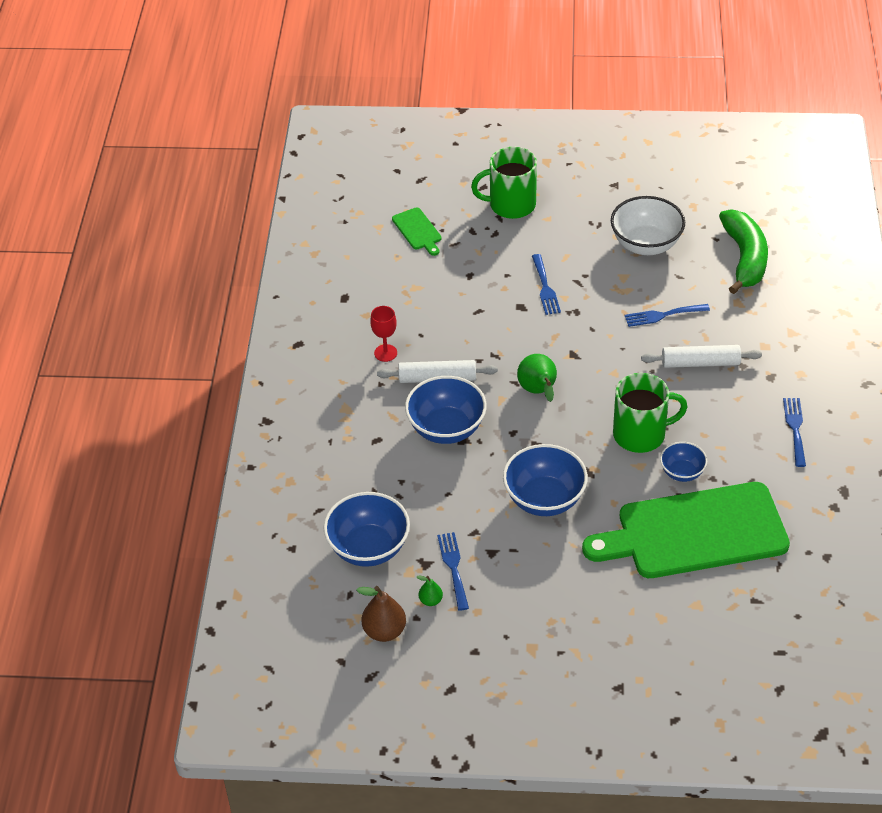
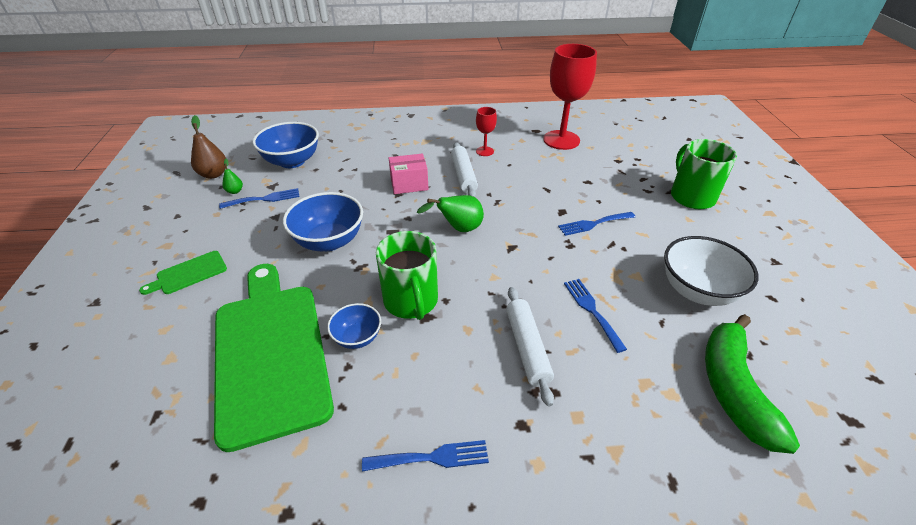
camera: 80 degrees right, 5 degrees down
green cutting board [392,207,442,256] -> green cutting board moved to [139,251,227,295]
blue bowl [405,376,487,444] -> pink box [389,154,429,194]
green banana [719,209,768,294] -> green banana turned 105 degrees clockwise [705,314,800,454]
none -> red goblet [543,44,597,150]

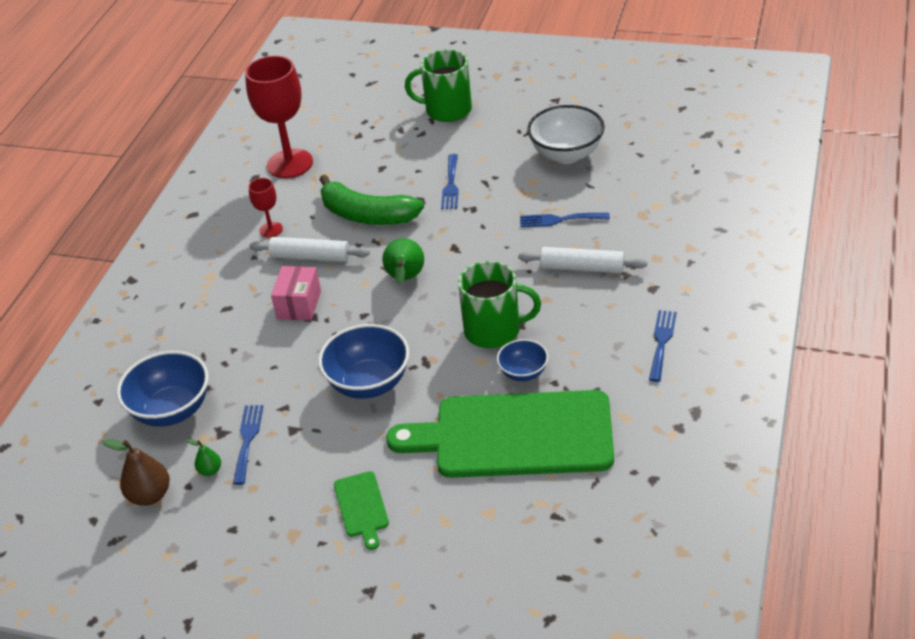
camera: 65 degrees left, 0 degrees up
green banana [705,314,800,454] -> green banana moved to [319,175,424,225]

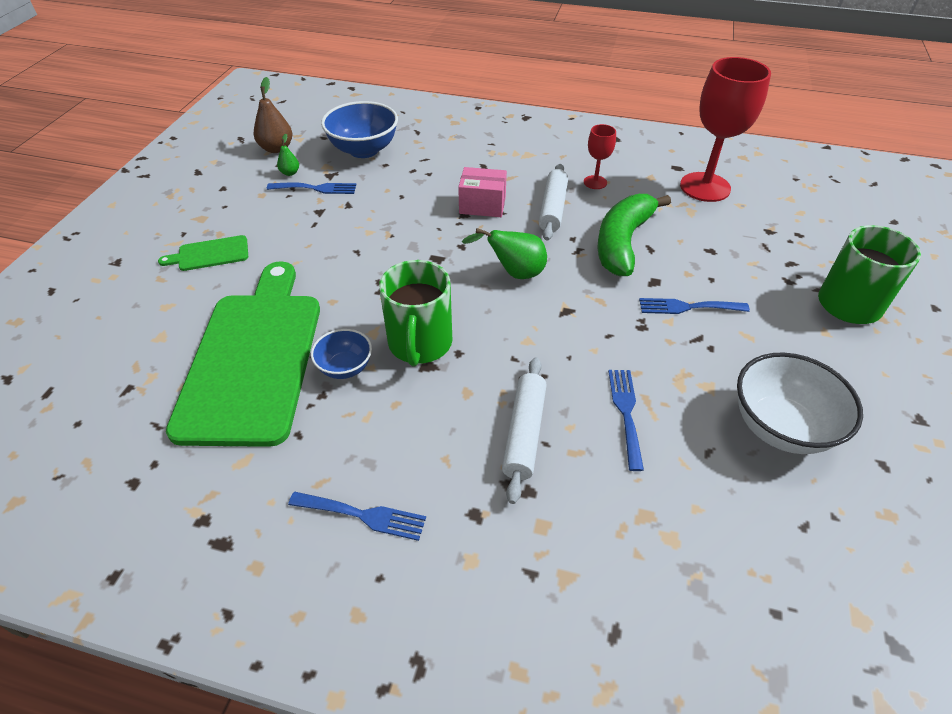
camera: 85 degrees right, 5 degrees up
blue bowl [318,324,410,399] -> none

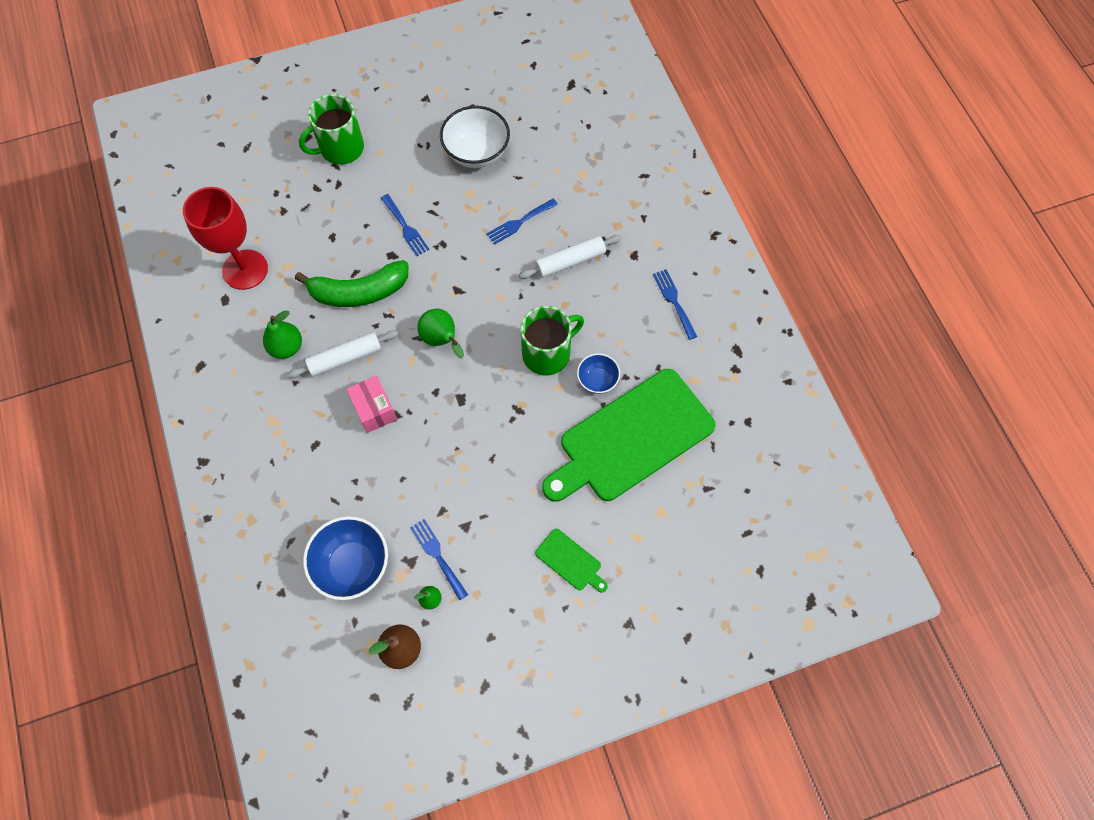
camera: 125 degrees left, 20 degrees up
red goblet [584,124,616,189] -> green pear [263,310,302,359]

